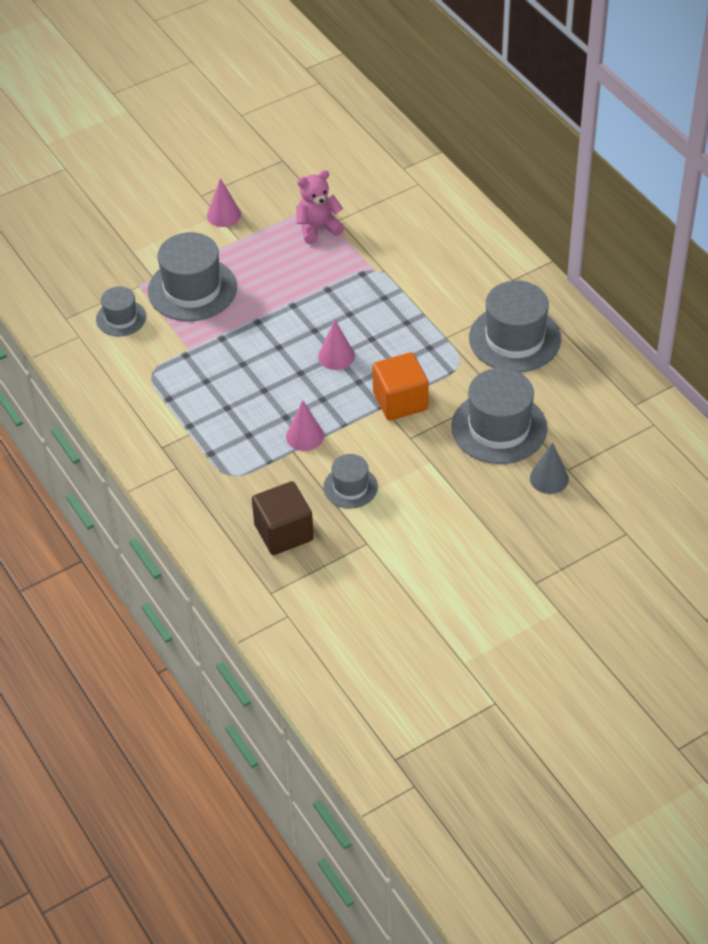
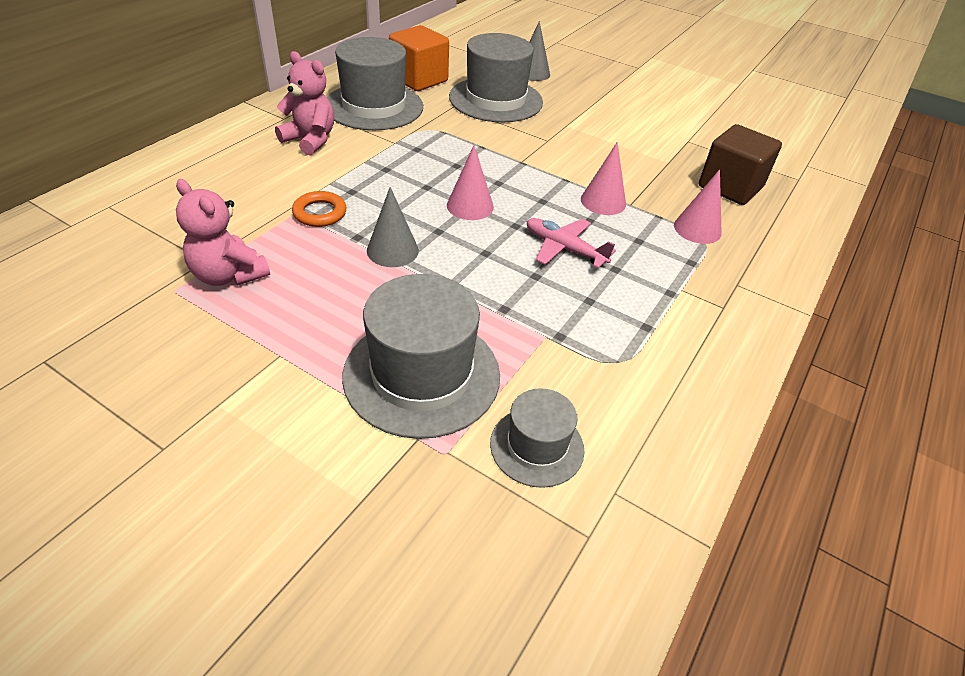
camera: 120 degrees left, 5 degrees down
pink cone [207,178,241,227] -> pink cone moved to [674,169,722,244]
grey hat [323,454,378,509] -> none
orange cube [372,352,429,421] -> orange cube moved to [389,25,449,91]
none -> pink teddy bear [275,51,334,155]
none -> orange ring [292,191,347,227]
none -> grey cone [367,187,419,267]
none -> pink plane [527,218,616,268]

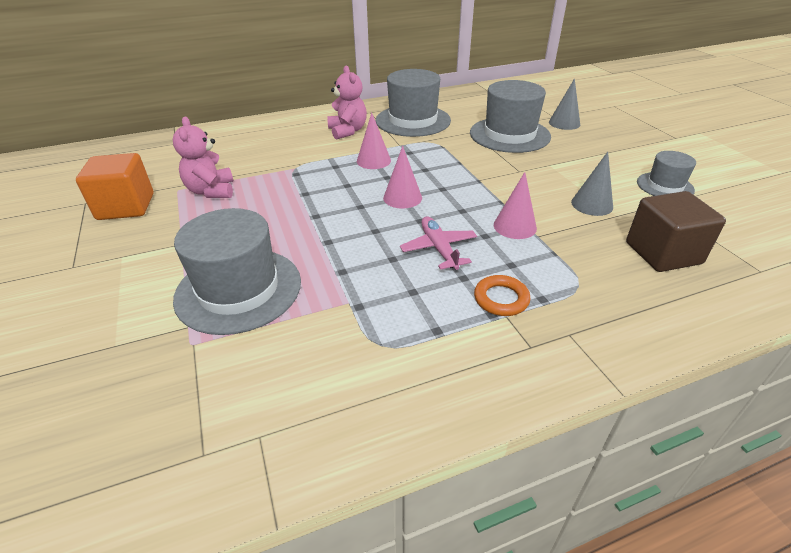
camera: 40 degrees right, 5 degrees down
orange ring [292,191,347,227] -> orange ring moved to [474,275,530,316]
grey cone [367,187,419,267] -> grey cone moved to [571,152,613,216]
orange cube [389,25,449,91] -> orange cube moved to [76,153,154,220]
grey hat [490,388,585,488] -> grey hat moved to [637,151,696,196]
pink cone [674,169,722,244] -> pink cone moved to [357,113,391,169]

